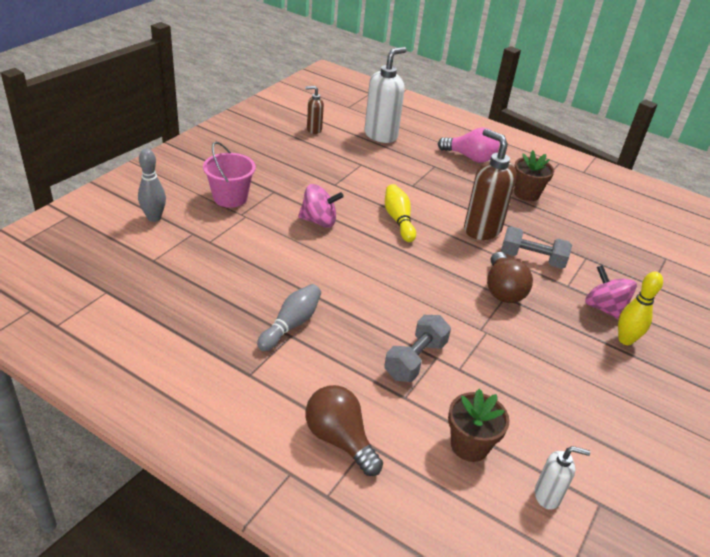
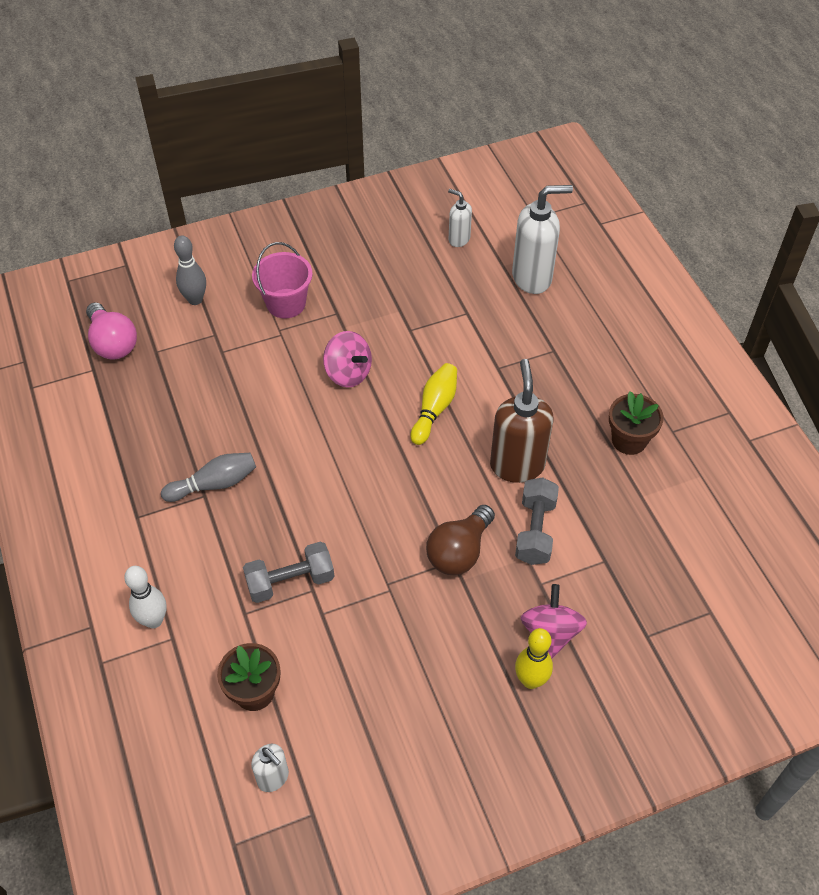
camera: 40 degrees right, 15 degrees up
brown soap dispenser [305,86,324,134] -> white soap dispenser [448,189,472,247]
brown light bulb [305,385,383,476] -> white bowling pin [124,566,166,628]
pink light bulb [438,127,499,163] -> pink light bulb moved to [86,303,137,360]
grey dumbbell [501,226,572,269] -> grey dumbbell turned 45 degrees clockwise [515,478,559,565]

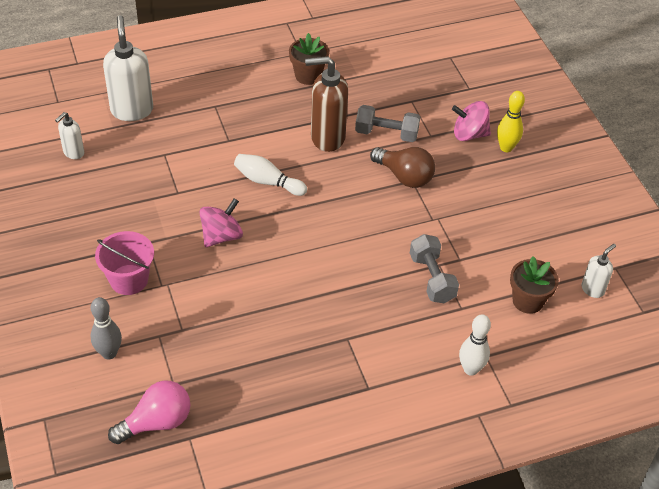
camera: 90 degrees left, 5 degrees down
grey bowling pin [161,453,256,502] -> none
yellow bowling pin [411,363,457,445] -> white bowling pin [234,154,307,196]

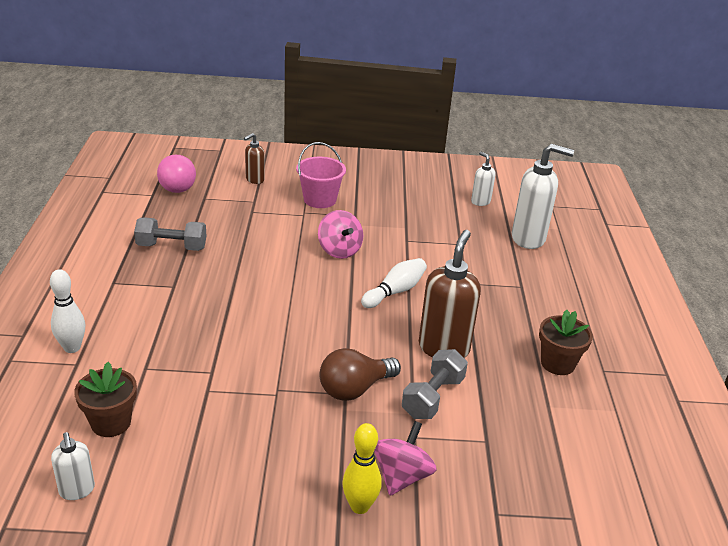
camera: 110 degrees right, 15 degrees down
grey bowling pin [90,297,122,359] -> brown soap dispenser [244,133,265,184]
grey dumbbell [410,234,459,303] -> grey dumbbell moved to [134,217,206,251]

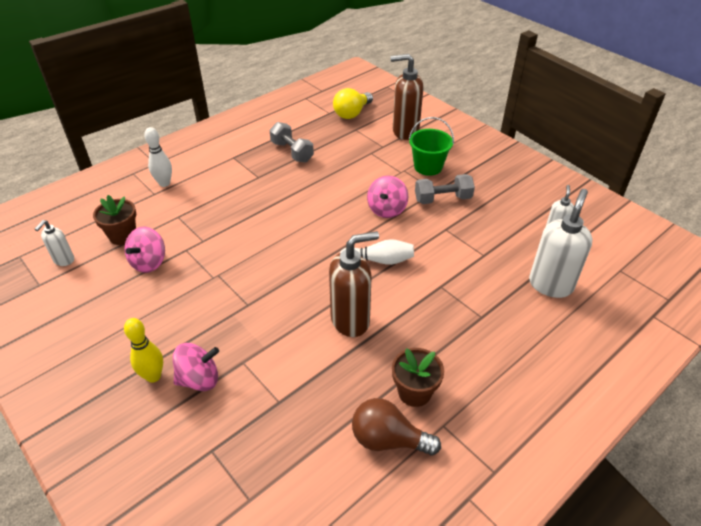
camera: 50 degrees right, 10 degrees up
pink light bulb [157,155,196,193] -> yellow light bulb [333,88,373,119]
brown soap dispenser [244,133,265,184] -> brown soap dispenser [390,54,424,140], size x1.90
pink bucket [296,142,346,208] -> green bucket [409,117,454,176]
brown light bulb [319,348,401,401] -> brown light bulb moved to [352,398,441,456]
grey dumbbell [402,349,468,419] -> grey dumbbell moved to [415,174,475,204]
white soap dispenser [512,144,574,249] -> white soap dispenser turned 120 degrees counterclockwise [529,189,593,298]
none -> pink spinning top [124,226,165,273]

